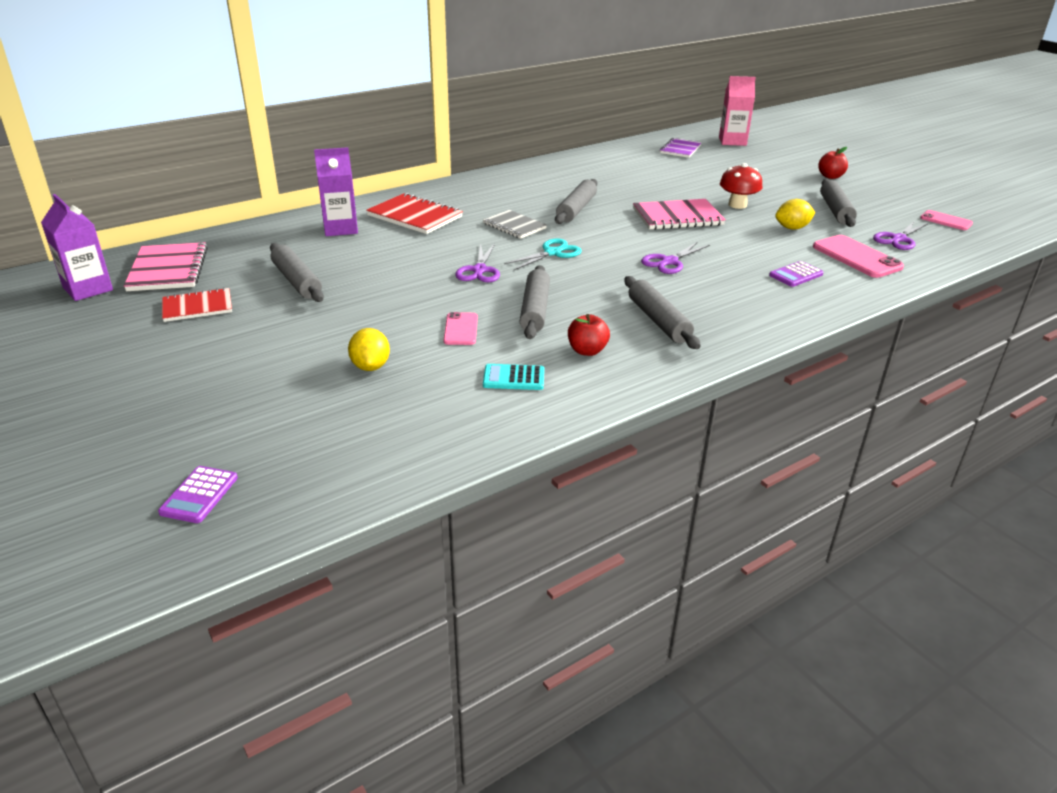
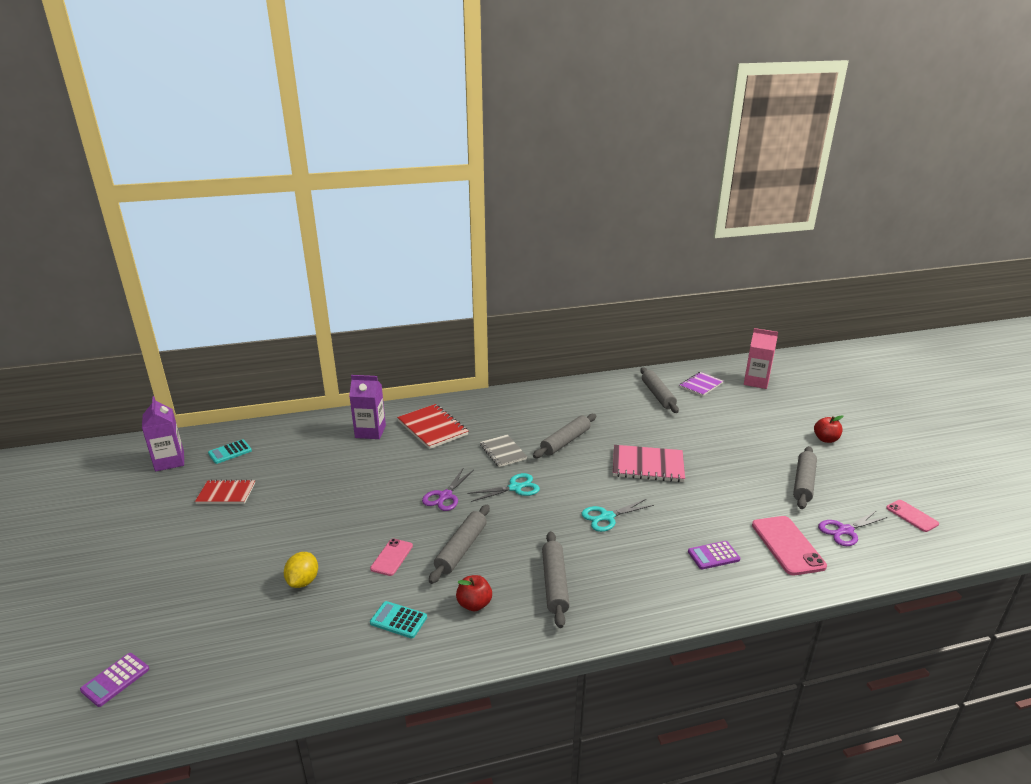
camera: 20 degrees right, 5 degrees down
pink notebook [124,242,208,291] -> turquoise calculator [208,439,252,464]
grey rolling pin [270,243,324,302] -> grey rolling pin moved to [640,367,679,413]
purple scissors [641,242,710,274] -> turquoise scissors [581,499,654,532]
red mushroom [720,163,762,209] -> none
yellow lemon [775,199,816,229] -> none

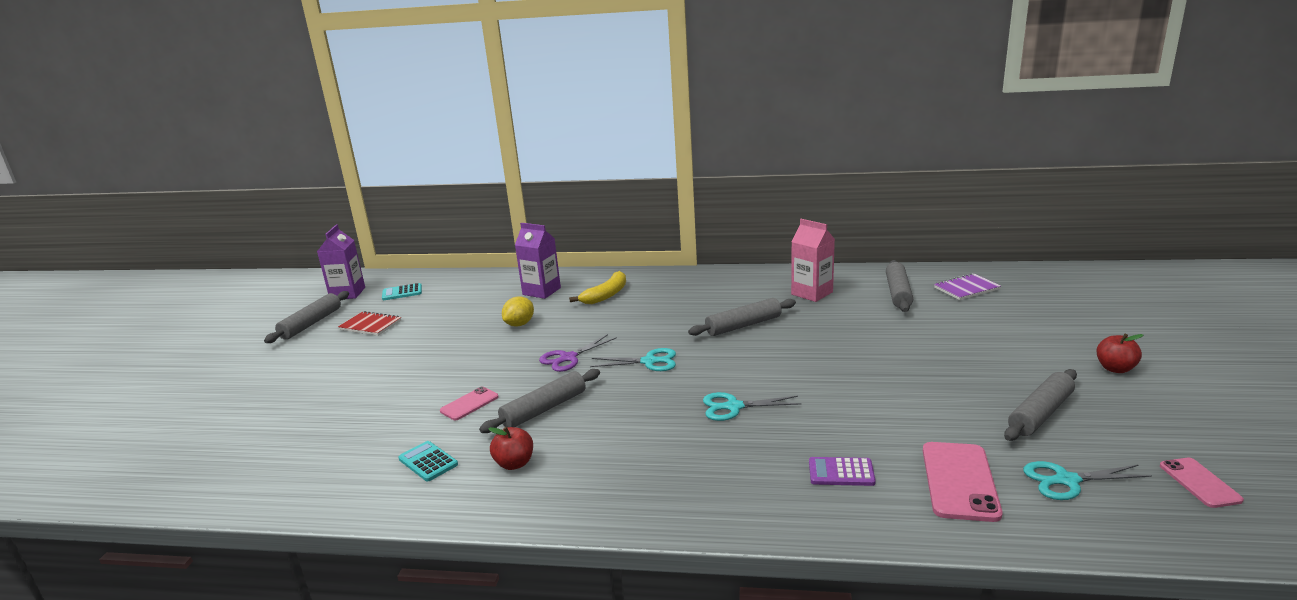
camera: 25 degrees right, 5 degrees down
purple calculator [80,653,149,707] -> none
yellow lemon [284,552,318,588] -> yellow lemon moved to [502,296,534,327]
red notebook [397,404,469,449] -> yellow banana [569,271,626,304]
grey notebook [480,435,527,467] -> none
grey rolling pin [542,531,570,628] -> grey rolling pin moved to [264,291,349,343]
pink notebook [613,445,685,482] -> none
pink carton [744,328,778,389] -> pink carton moved to [791,219,835,302]
purple scissors [818,510,888,546] -> turquoise scissors [1023,461,1152,500]

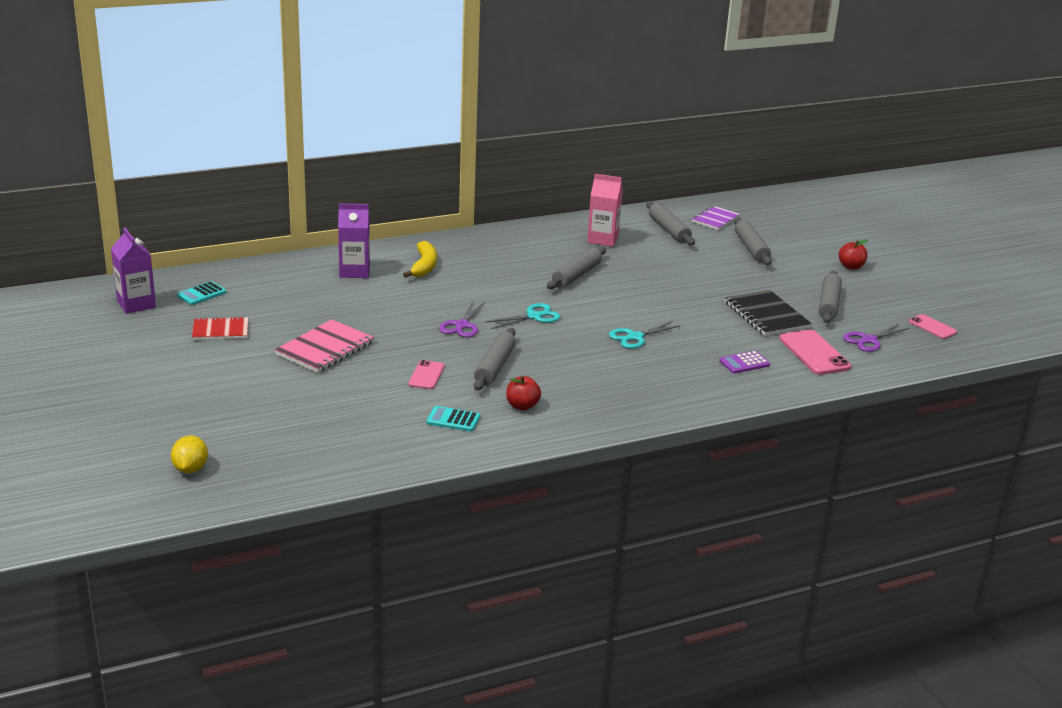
camera: 35 degrees left, 5 degrees up
grey rolling pin [264,291,349,343] -> grey rolling pin moved to [734,218,772,265]
yellow lemon [502,296,534,327] -> yellow lemon moved to [171,435,208,473]
turquoise scissors [1023,461,1152,500] -> purple scissors [843,324,909,352]
none -> pink notebook [275,319,374,373]
none -> black notebook [725,290,811,336]

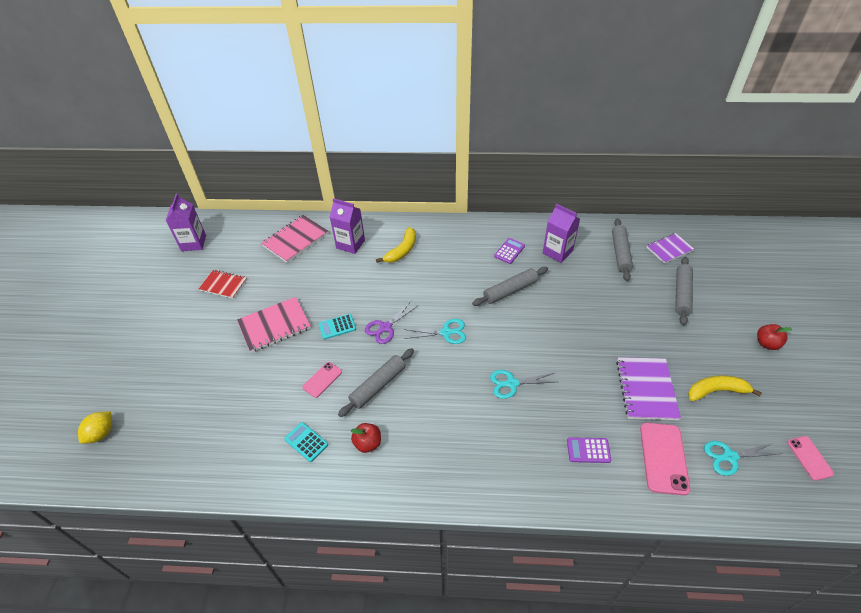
camera: 30 degrees right, 20 degrees up
turquoise calculator [177,281,226,305] -> turquoise calculator moved to [318,314,356,340]
pink carton [587,174,623,247] -> purple carton [543,204,580,263]
black notebook [725,290,811,336] -> purple notebook [616,357,681,420]
grey rolling pin [819,271,842,323] -> yellow banana [688,375,762,401]
purple scissors [843,324,909,352] -> turquoise scissors [704,441,781,476]
none -> pink notebook [261,215,328,263]
none -> purple calculator [494,238,525,264]

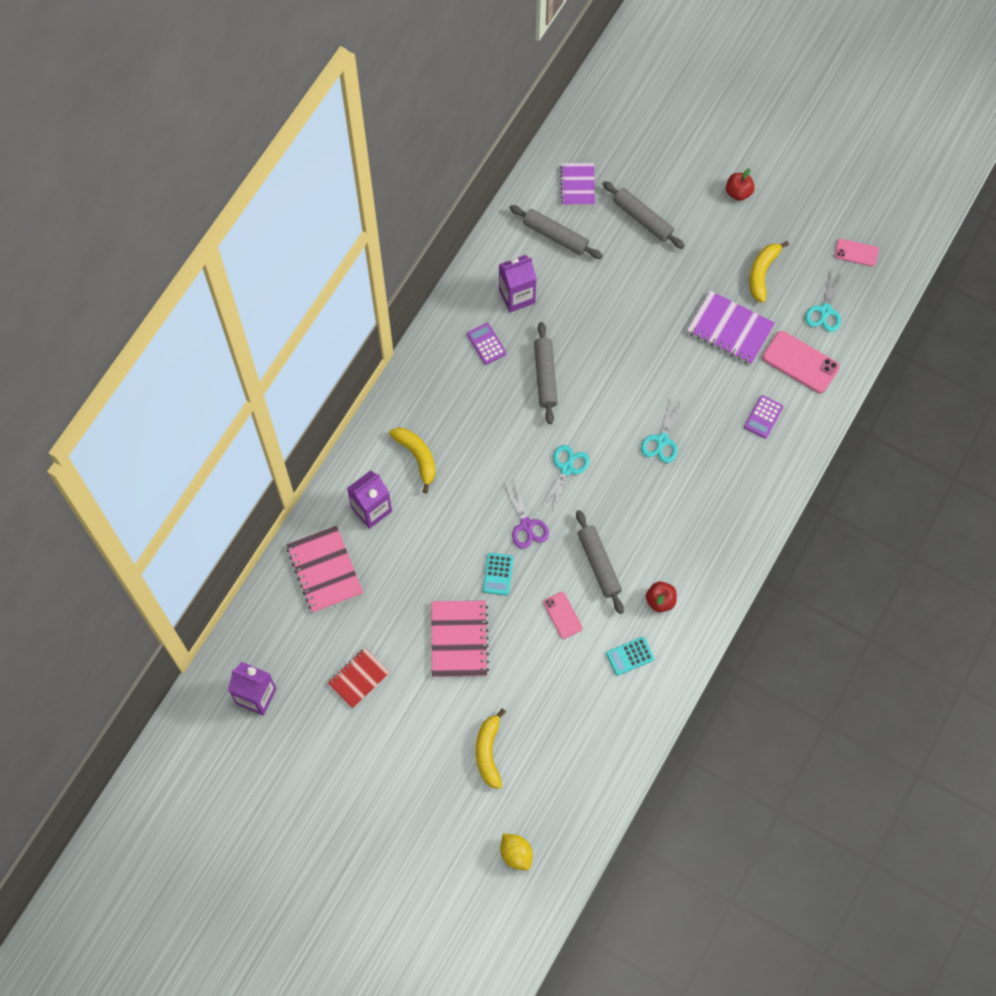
camera: 65 degrees left, 20 degrees up
none -> yellow banana [476,709,506,789]

